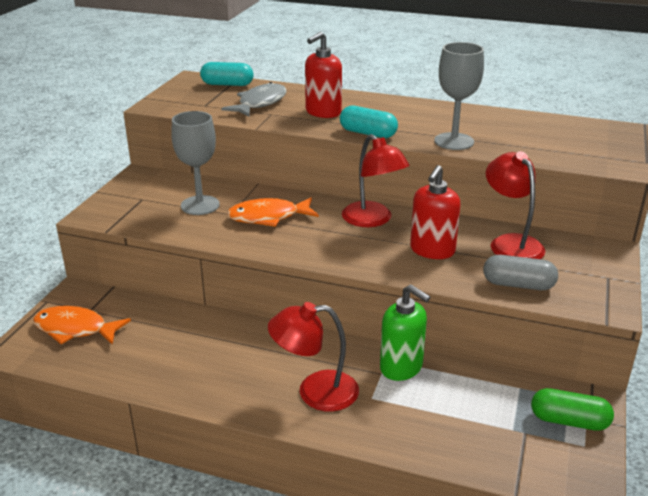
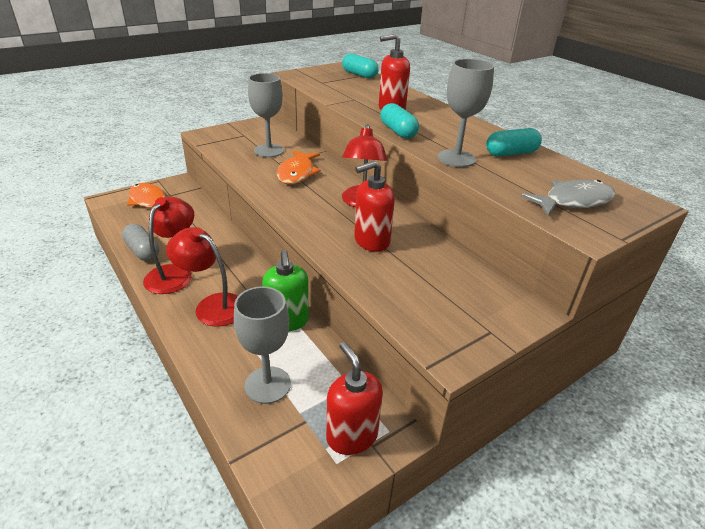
camera: 35 degrees right, 5 degrees up
grey fish [221,82,287,117] -> grey fish moved to [521,180,616,216]
orange fish [227,197,319,227] -> orange fish turned 105 degrees counterclockwise [277,150,321,184]
grey capsule [483,255,558,290] -> grey capsule moved to [122,224,159,261]
red lamp [486,151,545,259] -> red lamp moved to [143,197,194,294]
green capsule [531,388,614,431] -> red soap dispenser [326,342,383,455]
none -> grey goblet [234,286,291,404]
none -> turquoise capsule [486,128,542,157]

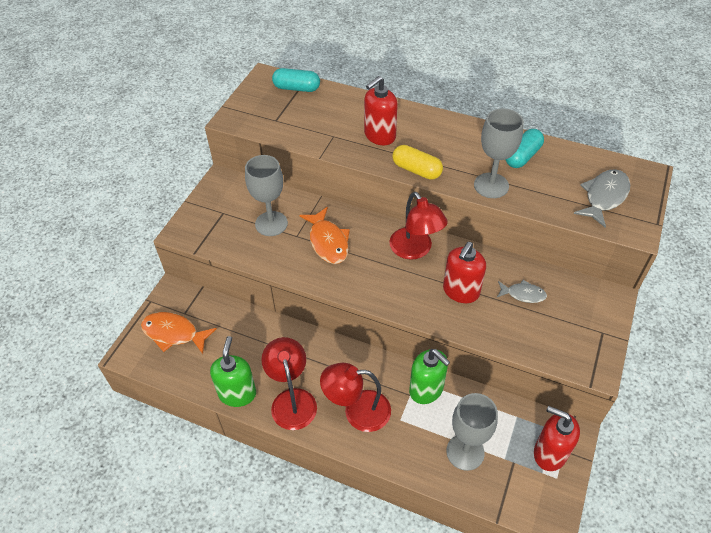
camera: 30 degrees left, 15 degrees up
grey capsule [122,224,159,261] -> green soap dispenser [210,336,256,407]
turquoise capsule [380,103,419,139] -> yellow capsule [392,145,443,180]
none -> grey fish [497,280,547,303]

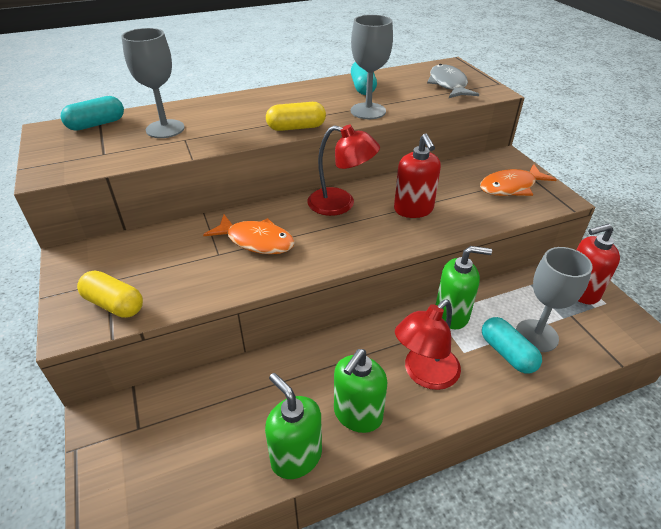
camera: 45 degrees left, 10 degrees down
orange fish [141,312,217,354] -> orange fish moved to [480,164,557,196]
grey goblet [245,155,288,236] -> grey goblet moved to [121,28,185,138]
red lamp [261,337,317,430] -> green soap dispenser [334,349,387,433]
red soap dispenser [364,76,398,145] -> none
grey fish [497,280,547,303] -> none
none -> yellow capsule [77,270,143,318]
none -> turquoise capsule [482,317,542,374]

